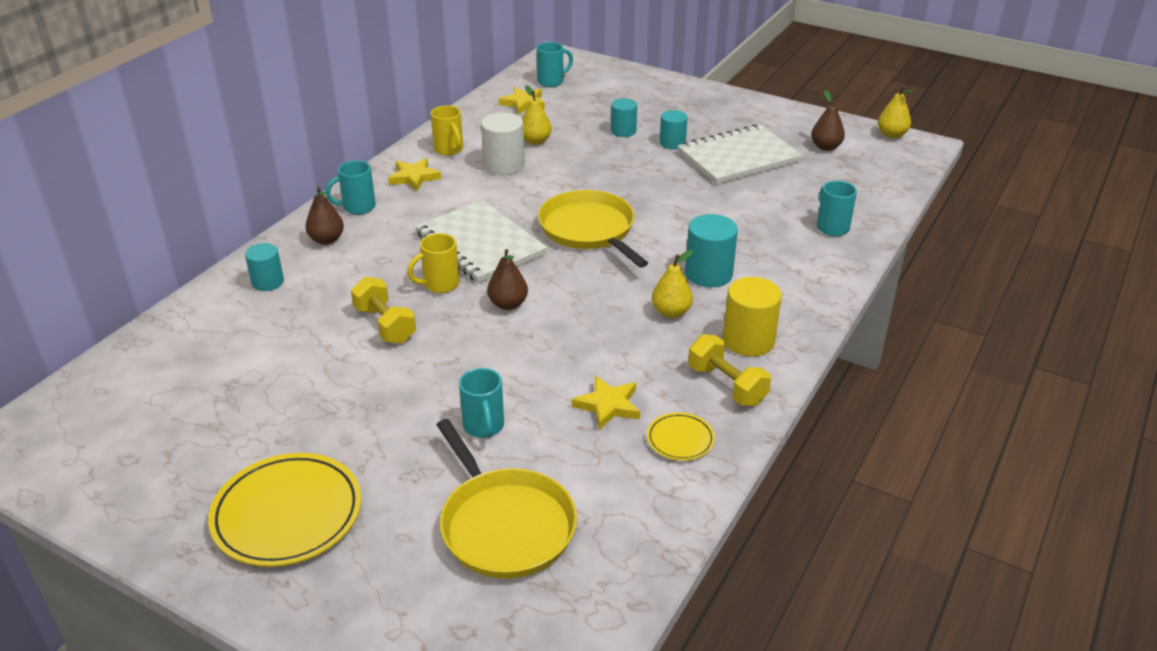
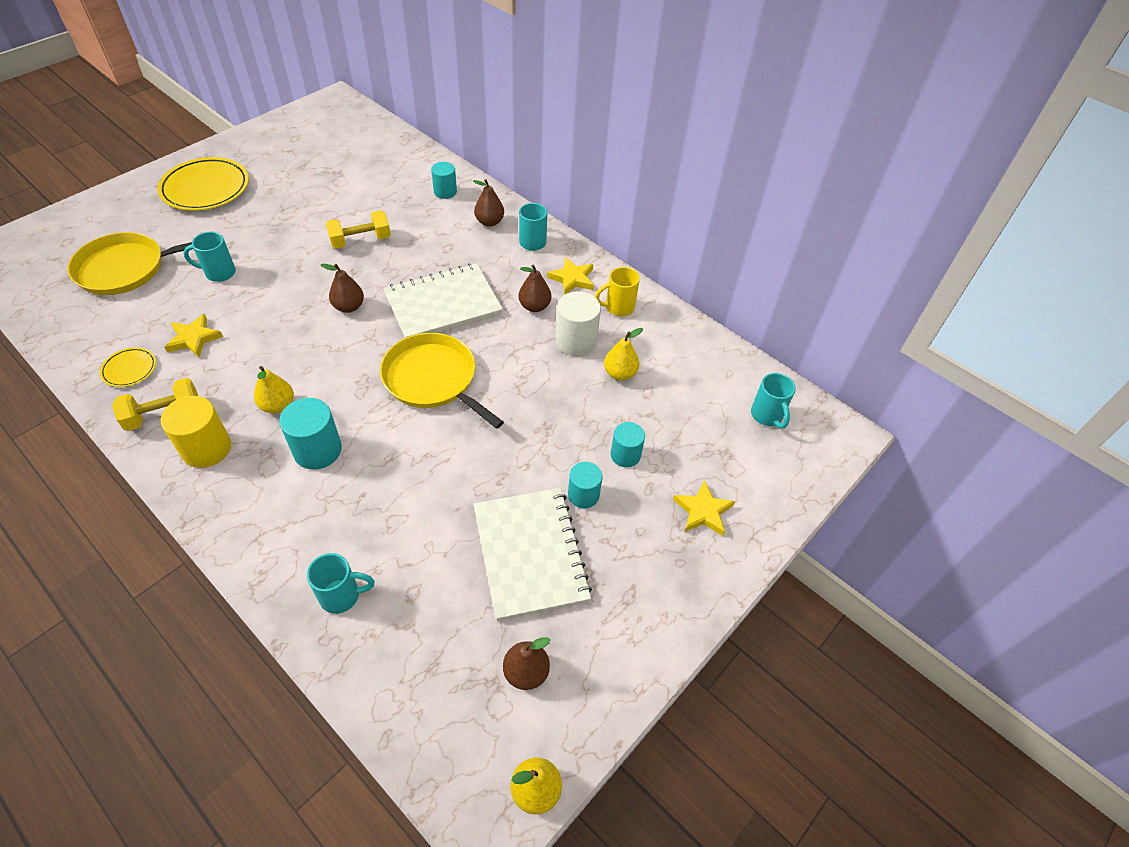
camera: 100 degrees right, 15 degrees up
yellow mug [407,233,460,293] -> none
yellow star [499,87,545,114] -> yellow star moved to [673,480,735,536]
yellow pan [538,190,648,268] -> yellow pan turned 120 degrees counterclockwise [380,333,504,429]
none -> brown pear [518,264,551,312]

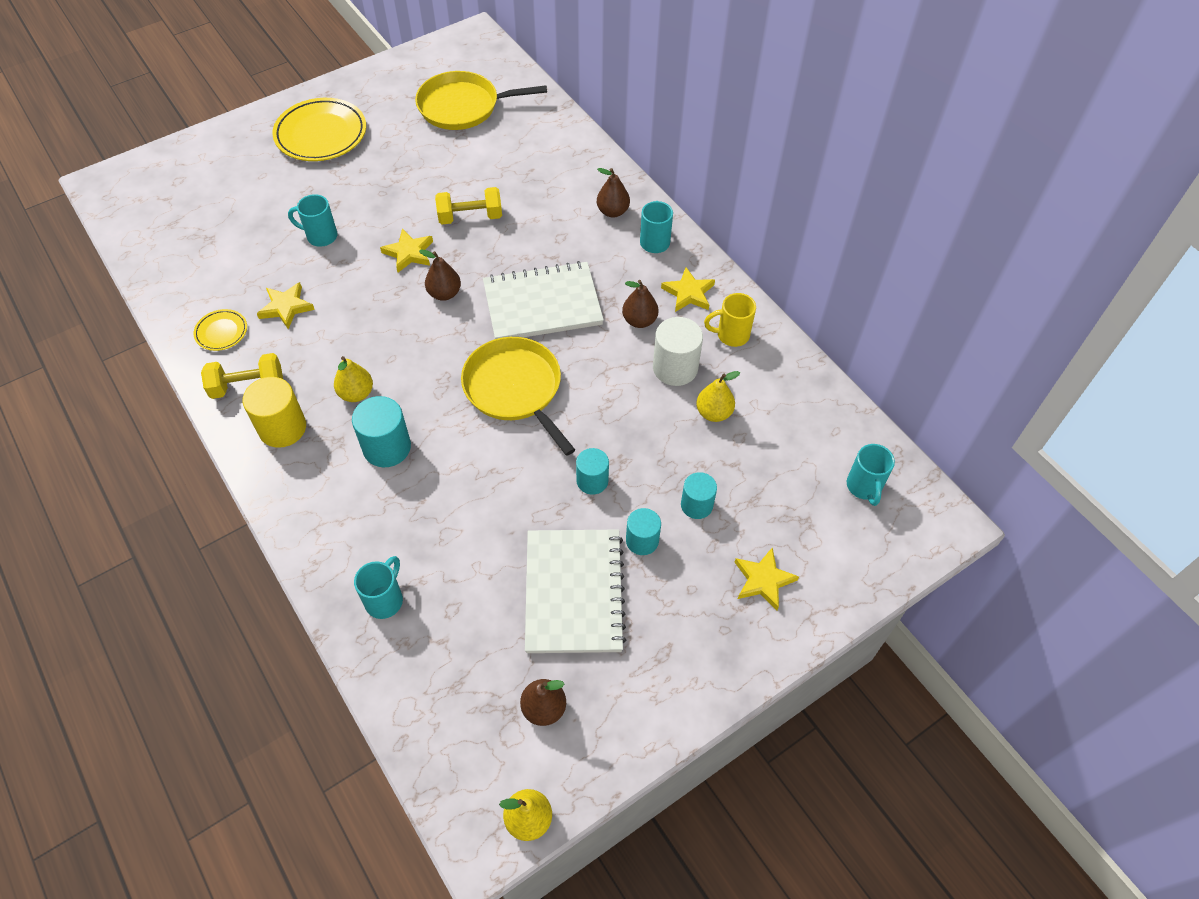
camera: 15 degrees right, 5 degrees up
yellow pan [67,232,192,295] -> yellow pan moved to [415,71,547,130]
turquoise mug [307,553,374,614] -> turquoise mug turned 75 degrees counterclockwise [354,556,403,619]
turquoise cylinder [431,162,457,199] -> turquoise cylinder moved to [576,448,609,495]
none -> yellow star [380,229,433,273]

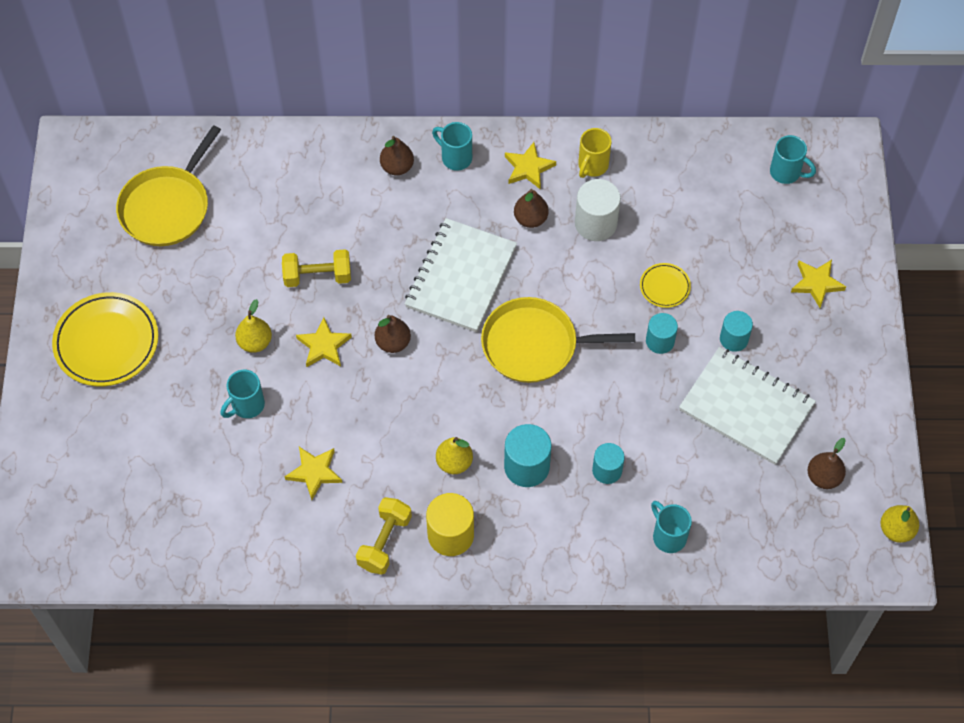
camera: 55 degrees left, 5 degrees up
yellow plate [194,309,247,351] -> yellow plate moved to [640,263,691,308]
yellow dumbbell [435,187,502,224] -> yellow dumbbell turned 60 degrees clockwise [282,249,351,287]
turquoise cylinder [681,472,717,519] -> turquoise cylinder moved to [592,443,625,484]
yellow pear [696,371,740,422] -> yellow pear moved to [235,299,272,353]

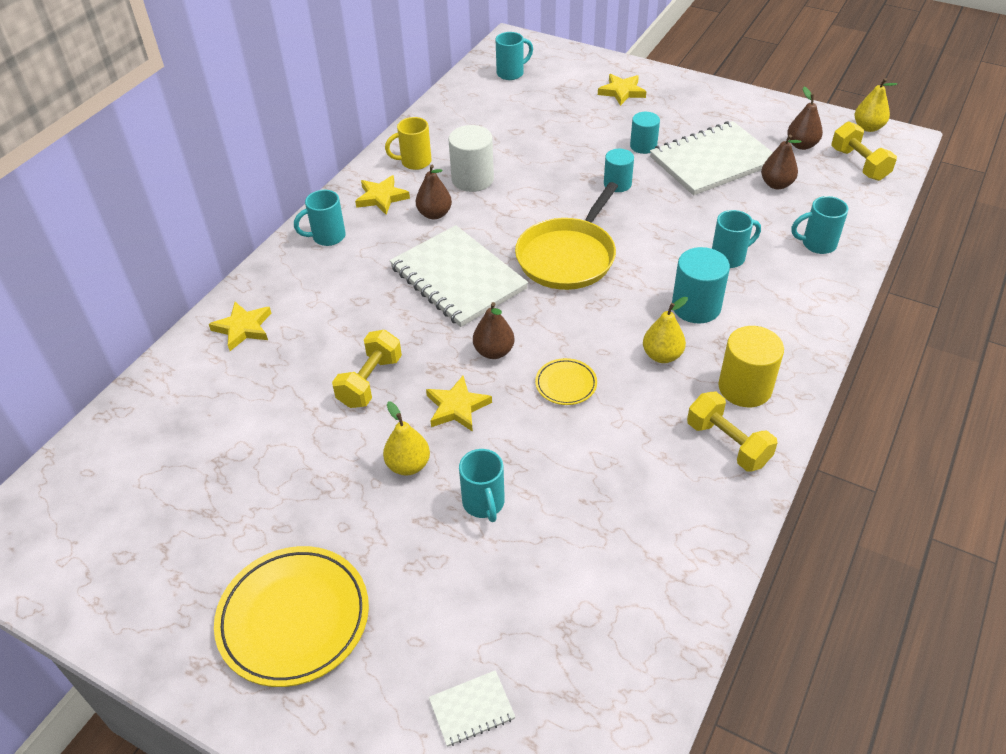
camera: 60 degrees left, 15 degrees down
yellow pan [116,125,221,246] -> none
yellow star [284,447,342,500] -> yellow star moved to [209,302,271,351]
brown pear [380,136,414,175] -> brown pear moved to [761,135,802,189]
yellow mug [578,128,611,178] -> yellow mug turned 105 degrees clockwise [385,117,432,170]
turquoise cylinder [592,443,625,484] -> turquoise mug [712,210,761,268]
yellow plate [640,263,691,308] -> yellow plate moved to [535,358,597,405]
none -> white notebook [429,670,515,747]
none -> yellow dumbbell [831,121,897,181]

